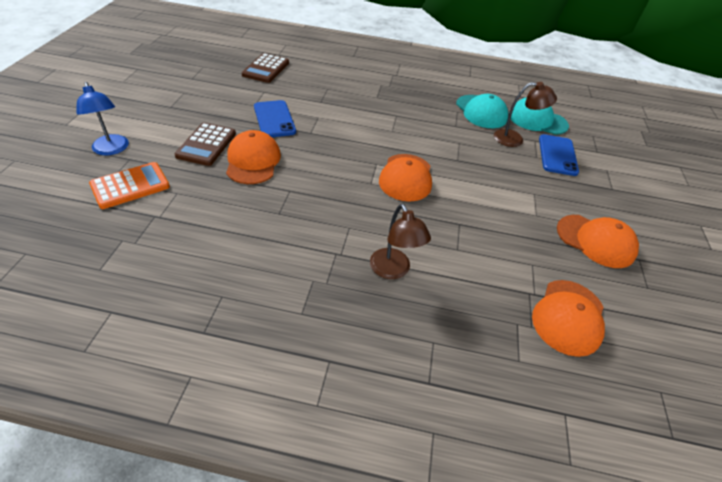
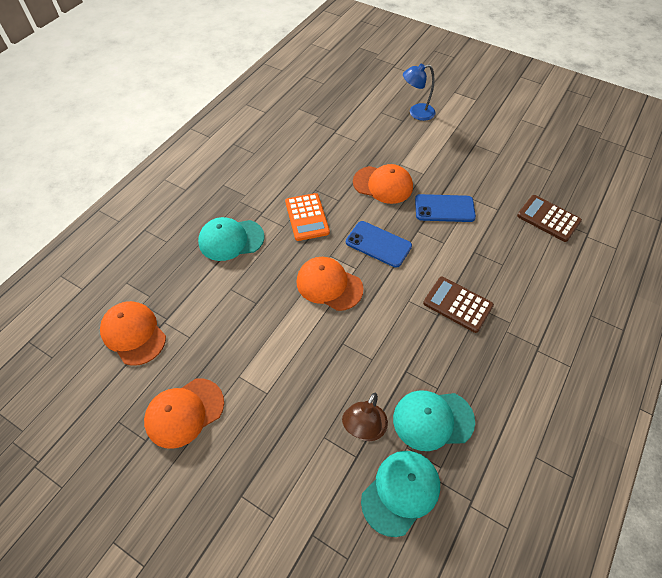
camera: 115 degrees right, 10 degrees up
orange calculator [89,162,170,209] -> orange calculator moved to [285,193,330,241]
brown calculator [174,123,236,166] -> brown calculator moved to [423,277,494,333]
brown lamp [370,204,431,279] -> turquoise cap [198,217,264,261]
blue phone [539,134,579,176] -> blue phone moved to [346,221,412,268]

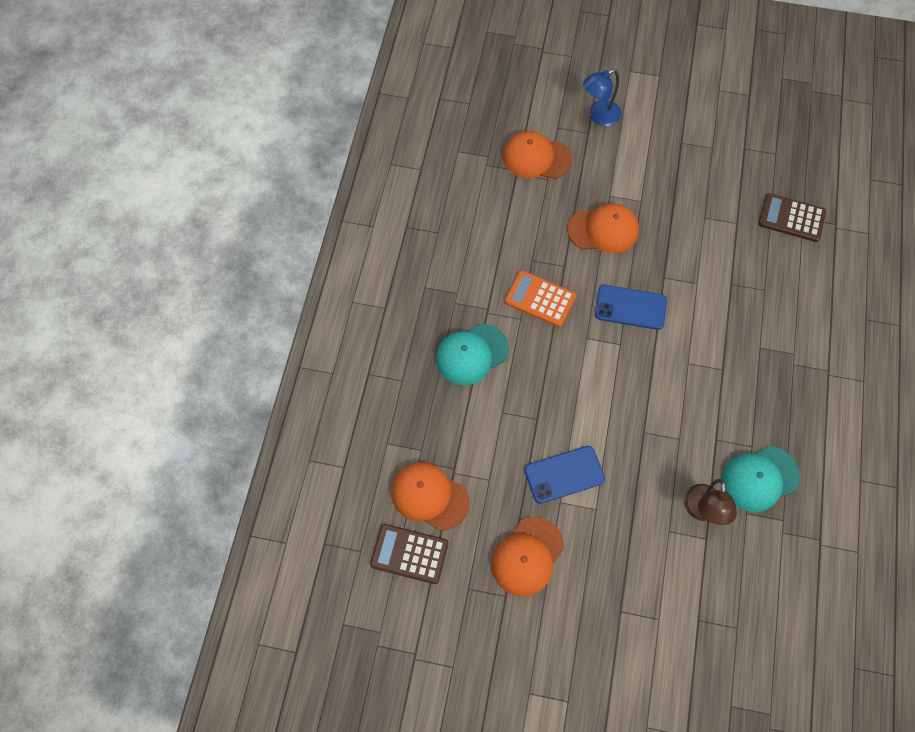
camera: 20 degrees left, 10 degrees up
orange calculator [285,193,330,241] -> orange calculator turned 150 degrees clockwise [504,270,576,327]
orange cap [296,257,364,311] -> orange cap moved to [503,131,572,179]
turquoise cap [361,451,440,537] -> none
blue phone [415,194,476,222] -> blue phone moved to [524,446,605,504]
brown calculator [423,277,494,333] -> brown calculator moved to [370,524,448,584]

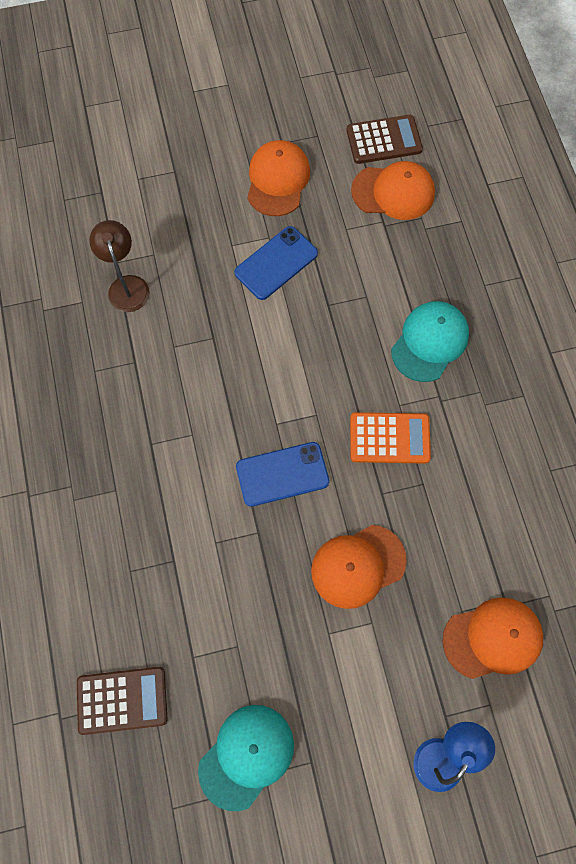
camera: 155 degrees right, 5 degrees up
turquoise cap [722,446,800,512] -> turquoise cap moved to [198,705,294,811]

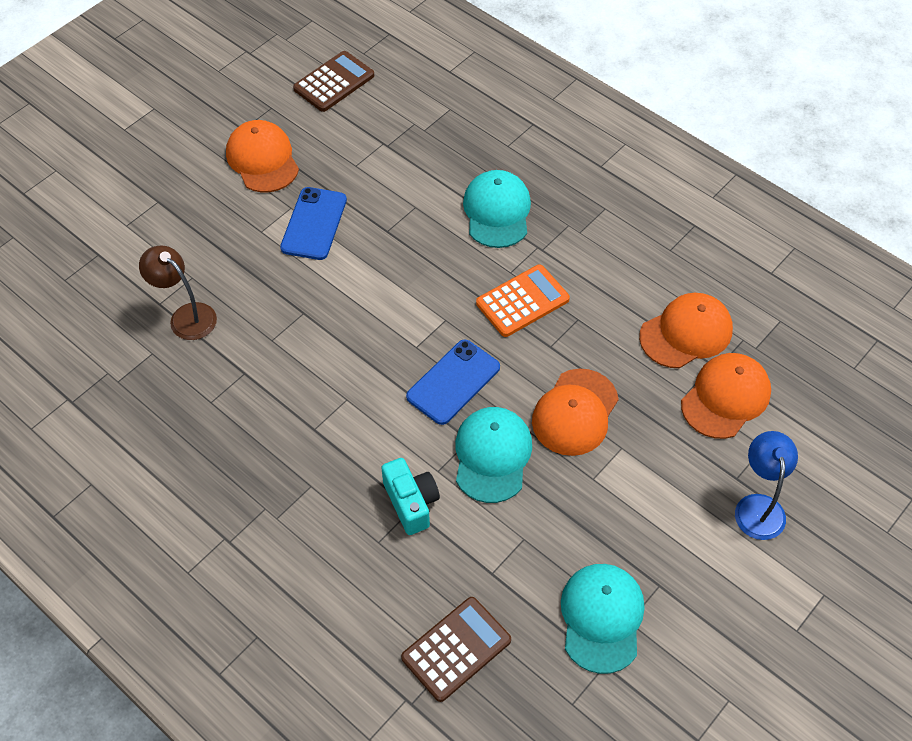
camera: 35 degrees left, 15 degrees down
orange cap [351,161,435,220] -> orange cap moved to [639,293,733,368]
none -> turquoise camera [381,458,440,535]
none -> turquoise cap [455,407,532,503]

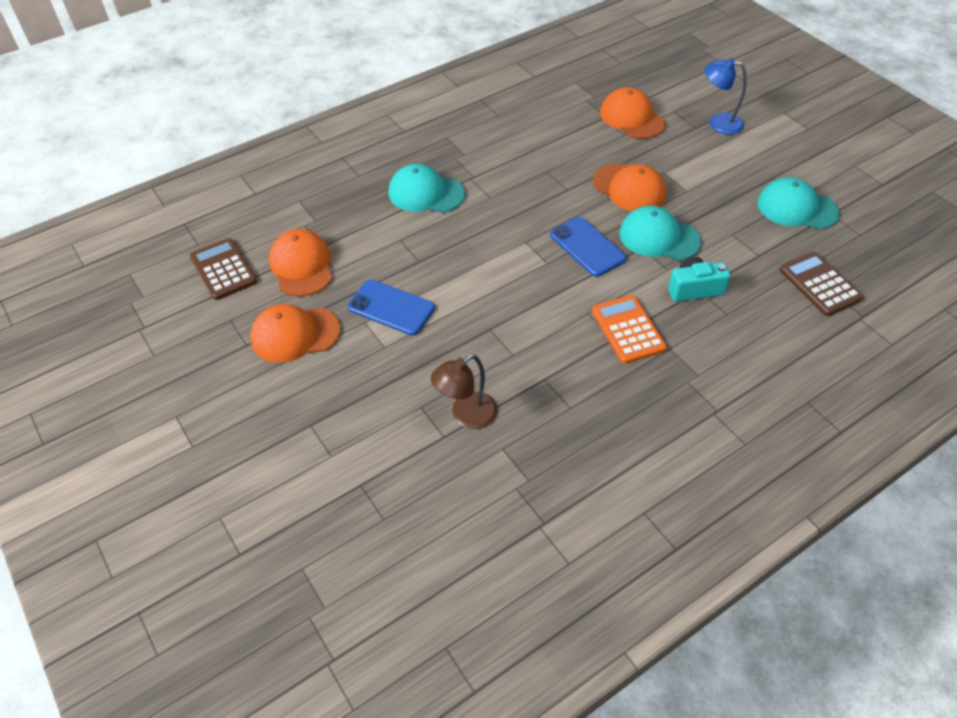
camera: 75 degrees left, 5 degrees down
orange calculator [476,264,570,337] -> orange calculator moved to [592,295,667,364]
orange cap [639,293,733,368] -> orange cap moved to [269,229,332,297]

